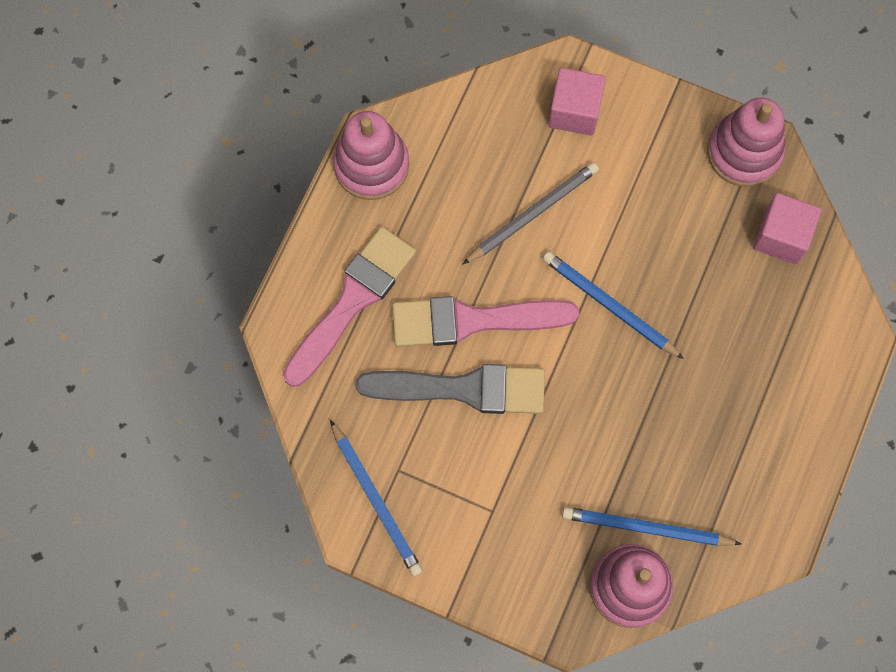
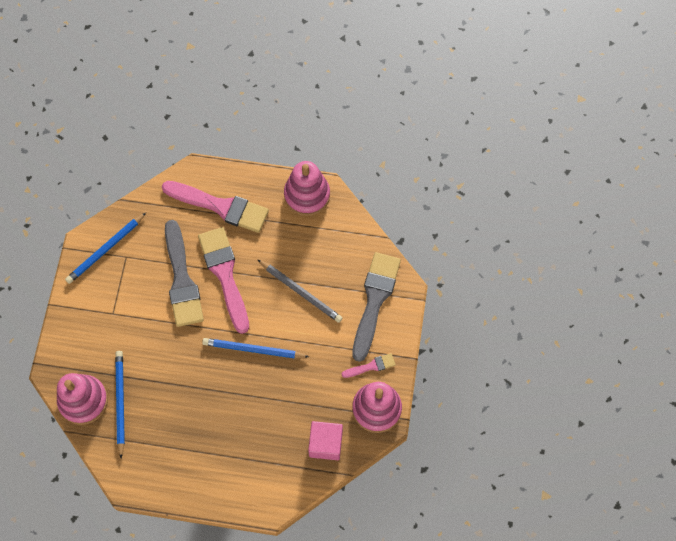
camera: 75 degrees right, 5 degrees down
blue pencil [543,251,684,359] -> blue pencil turned 105 degrees counterclockwise [202,338,309,359]
pink cube [548,68,606,136] -> grey brush [352,252,401,362]
none -> pink brush [342,353,396,378]

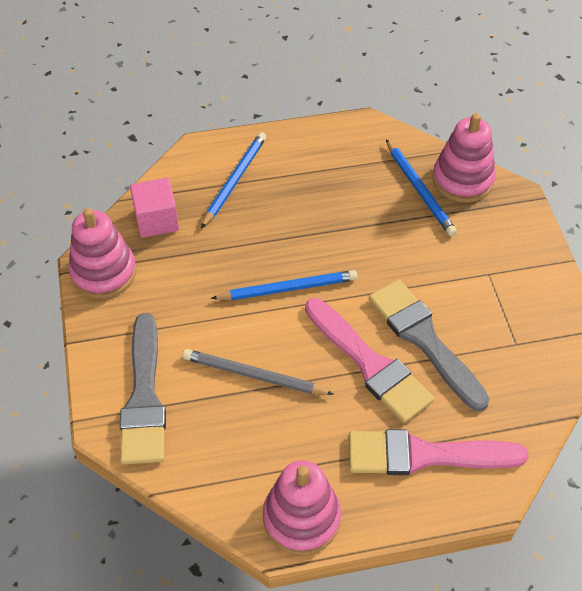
camera: 160 degrees right, 15 degrees down
blue pencil [65,213,146,284] -> blue pencil moved to [201,132,266,228]
pink brush [342,353,396,378] -> none

